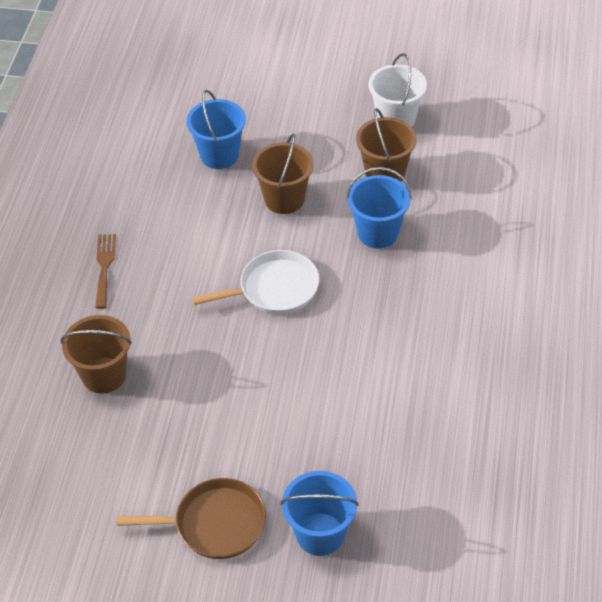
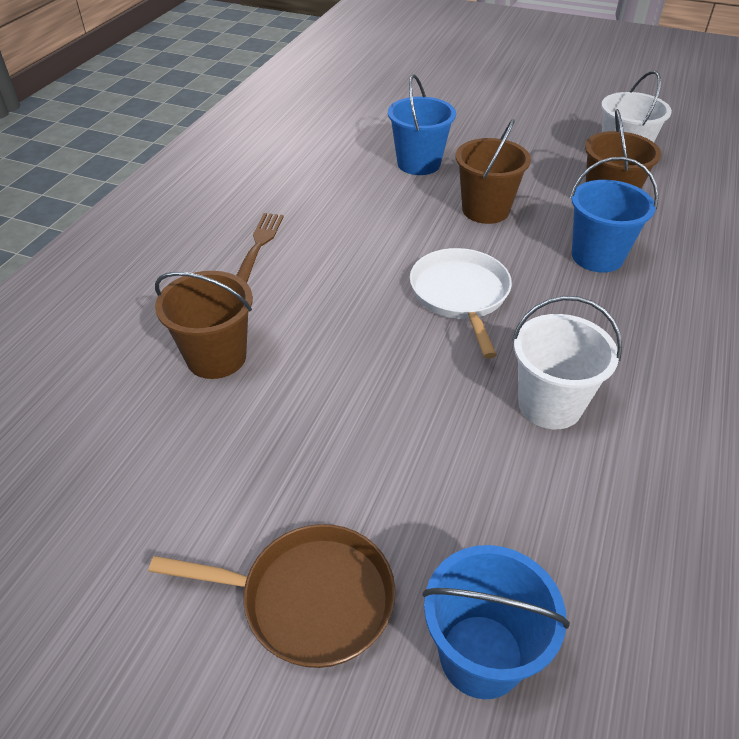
camera: 10 degrees right, 5 degrees down
white pan [192,250,320,314] -> white pan turned 90 degrees counterclockwise [410,248,512,358]
none -> white bucket [512,296,622,429]

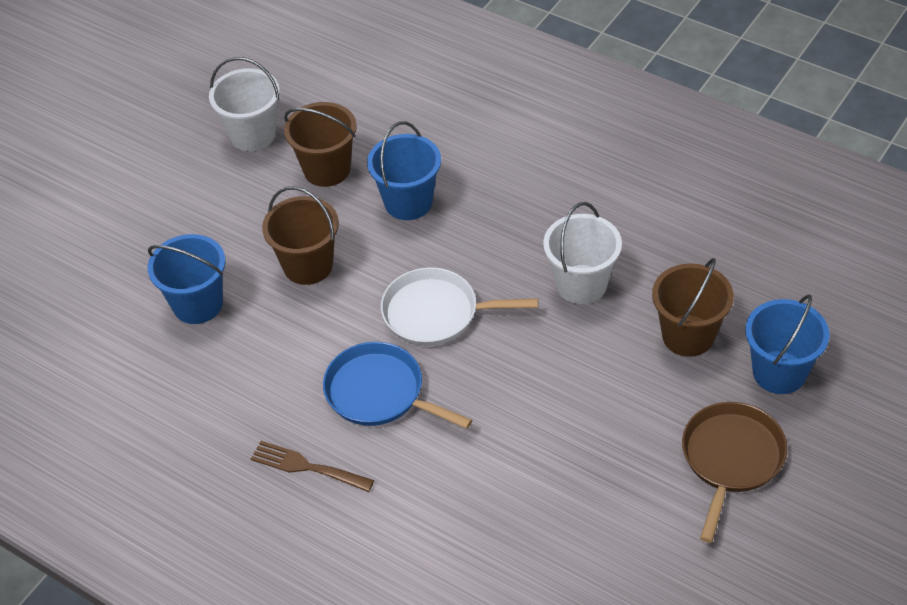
camera: 75 degrees left, 5 degrees up
brown bucket [155,271,253,379] -> brown bucket moved to [652,258,734,357]
none -> blue pan [323,342,472,429]

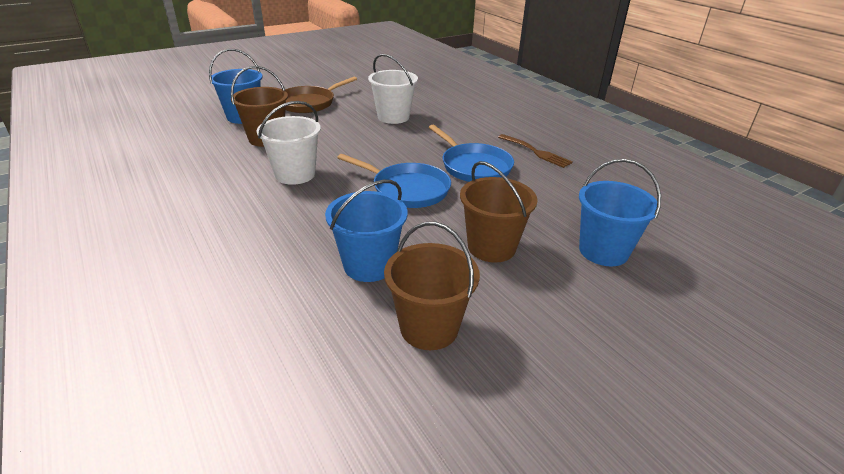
camera: 160 degrees left, 15 degrees down
white bucket [209,57,280,151] -> white bucket moved to [368,54,418,124]
white pan [381,267,538,346] -> blue pan [337,154,451,208]

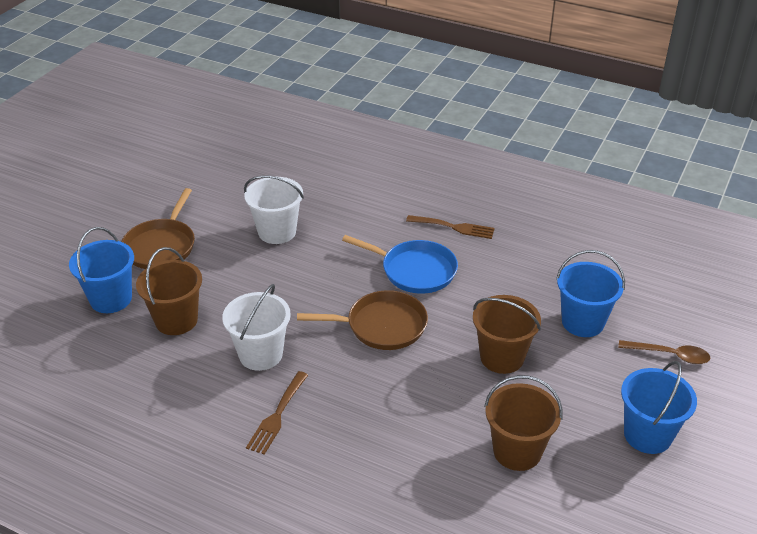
camera: 30 degrees left, 5 degrees up
blue bucket [325,180,408,282] -> blue bucket moved to [621,361,697,454]
blue pan [337,154,451,208] -> brown pan [297,290,428,350]
none -> brown fork [246,371,308,455]
none -> brown spoon [618,340,710,364]

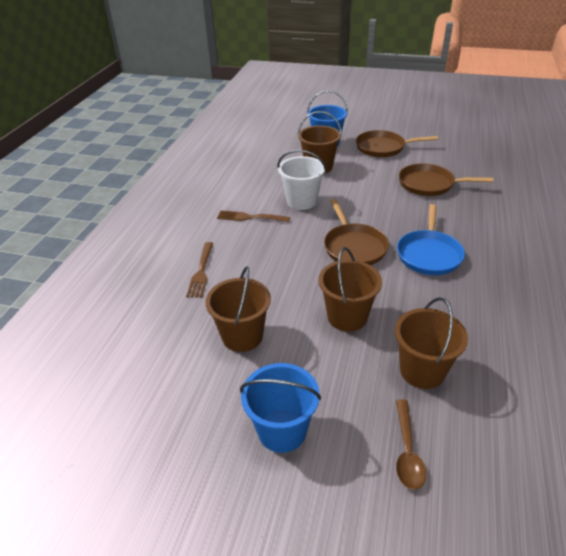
camera: 80 degrees right, 0 degrees up
white bucket [244,176,304,244] -> brown pan [399,163,493,196]
brown fork [406,215,495,239] -> brown fork moved to [186,242,214,298]
blue bucket [556,250,625,337] -> brown bucket [395,297,468,389]

